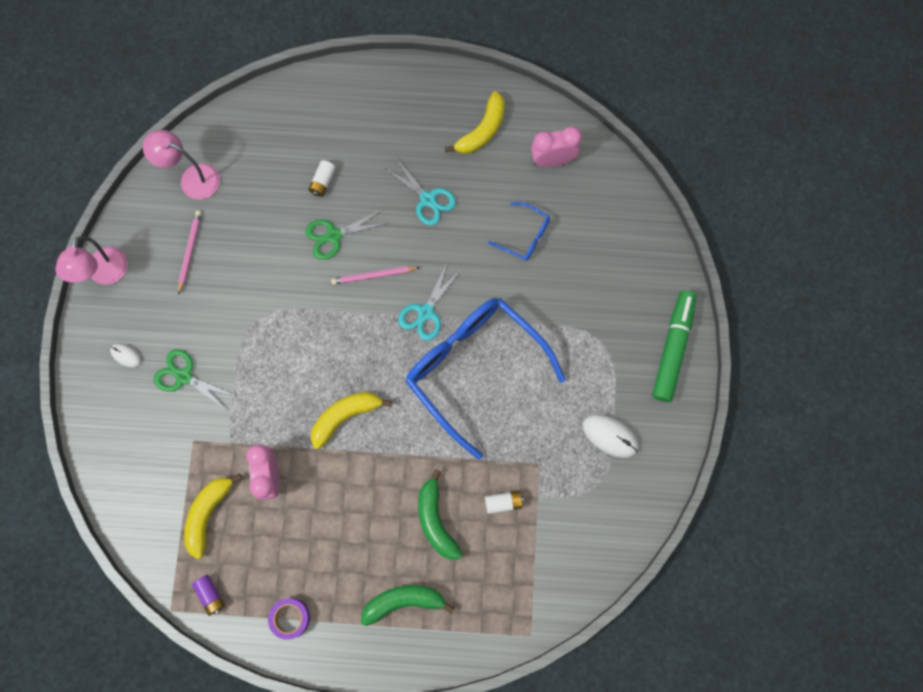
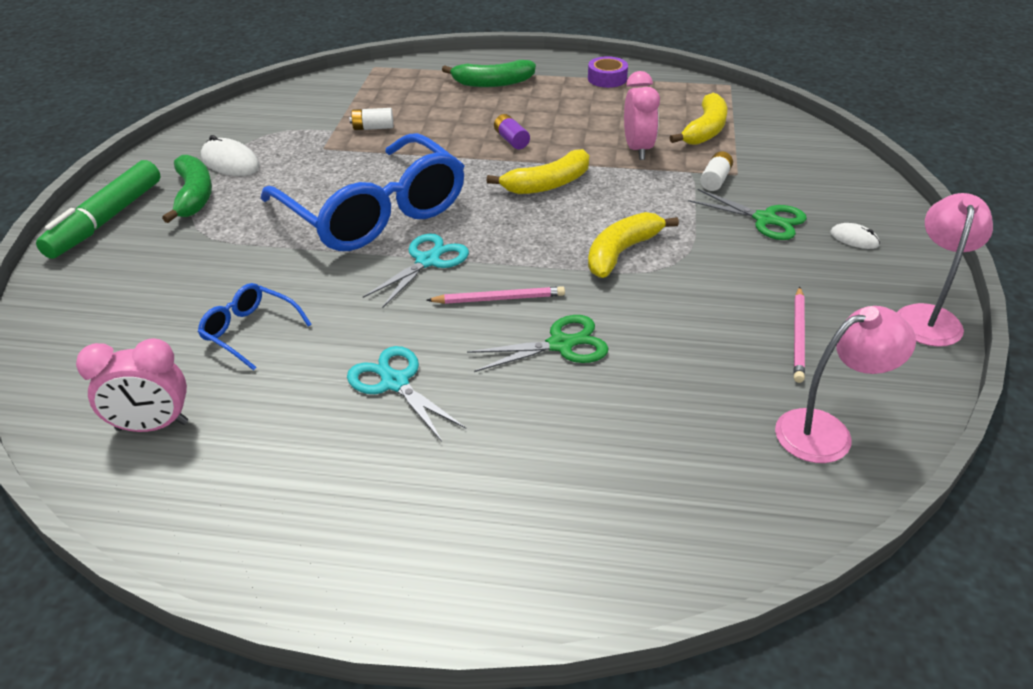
camera: 175 degrees left, 35 degrees down
pink lamp [143,130,220,199] -> pink lamp turned 45 degrees counterclockwise [775,306,916,463]
purple battery [192,575,225,616] -> purple battery moved to [494,114,530,149]
white battery [308,160,336,197] -> white battery moved to [700,151,733,191]
green banana [418,469,463,560] -> green banana moved to [162,155,212,223]
yellow banana [445,91,505,154] -> yellow banana moved to [588,212,679,278]

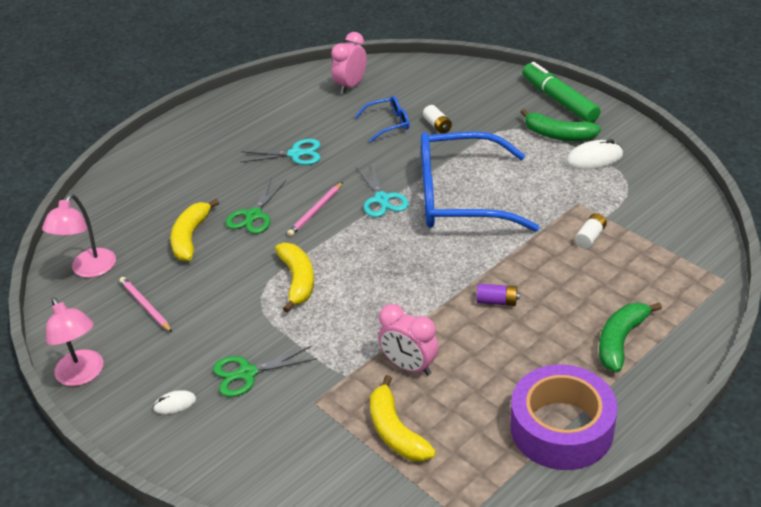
camera: 130 degrees right, 0 degrees up
yellow banana [487,149,589,194] -> yellow banana moved to [170,199,219,261]
purple tape [588,56,628,88] -> purple tape [510,365,617,470], size x2.13
white battery [700,151,733,191] -> white battery moved to [423,105,452,134]

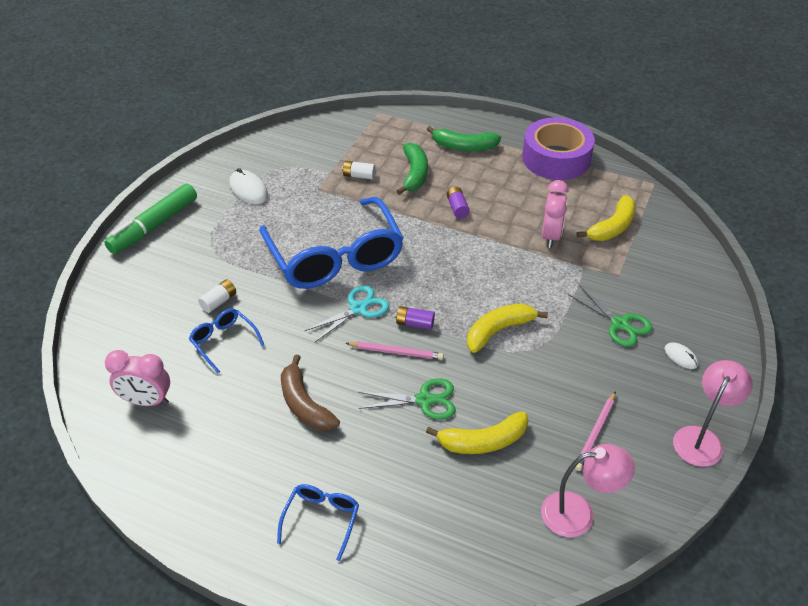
camera: 115 degrees left, 5 degrees up
turquoise scissors [240,139,321,165] -> brown banana [281,354,340,431]
green banana [521,109,601,141] -> green banana moved to [397,143,428,195]
none -> blue glasses [277,484,359,561]
none -> purple battery [395,306,435,330]

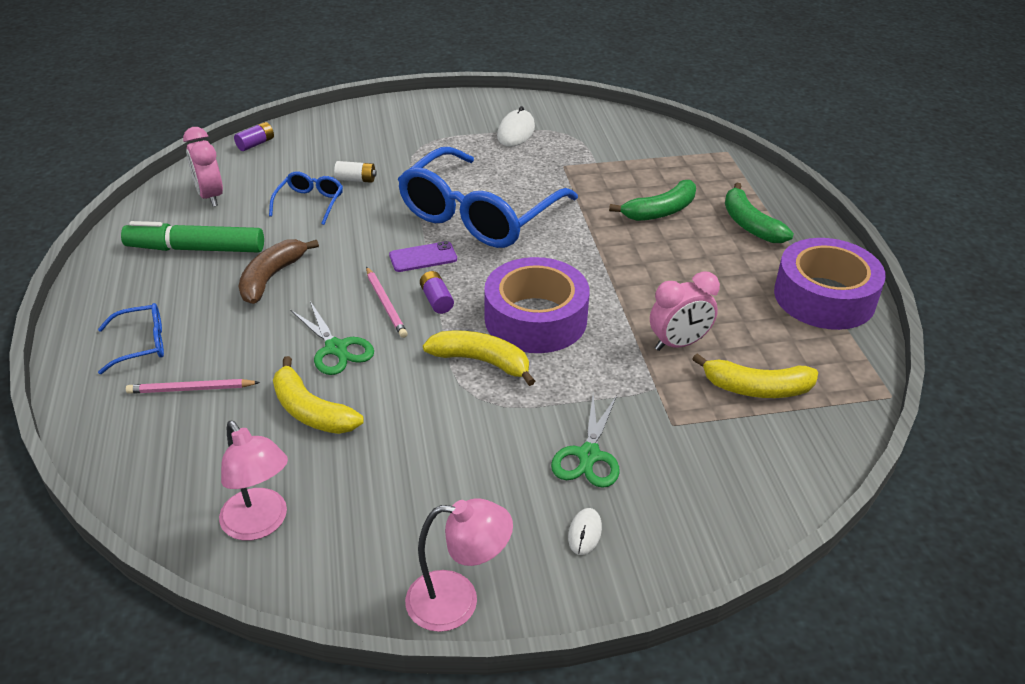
camera: 55 degrees right, 5 degrees down
green marker [104,184,197,254] -> green marker moved to [121,221,264,252]
turquoise scissors [304,285,389,342] -> purple phone [389,241,457,272]
white battery [342,161,375,179] -> none
purple battery [447,187,470,218] -> purple battery moved to [234,122,274,151]
pink pencil [575,391,616,471] -> pink pencil moved to [126,379,260,394]
none -> purple tape [484,257,589,353]

